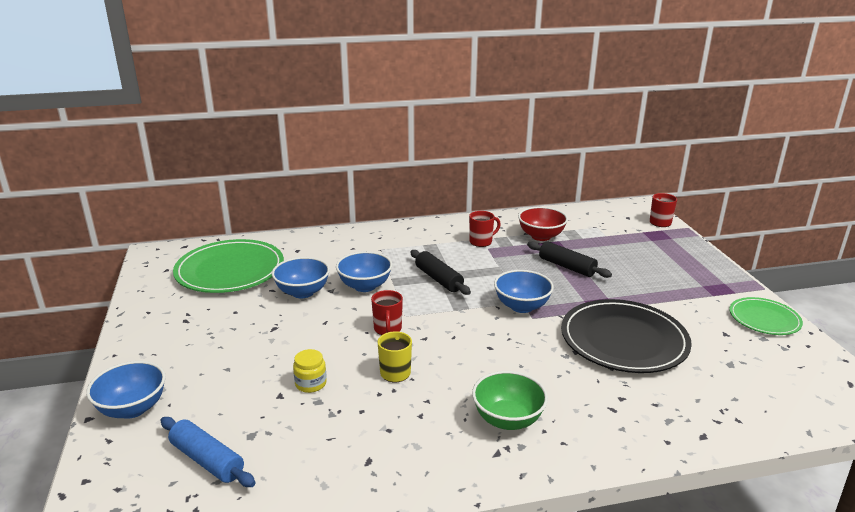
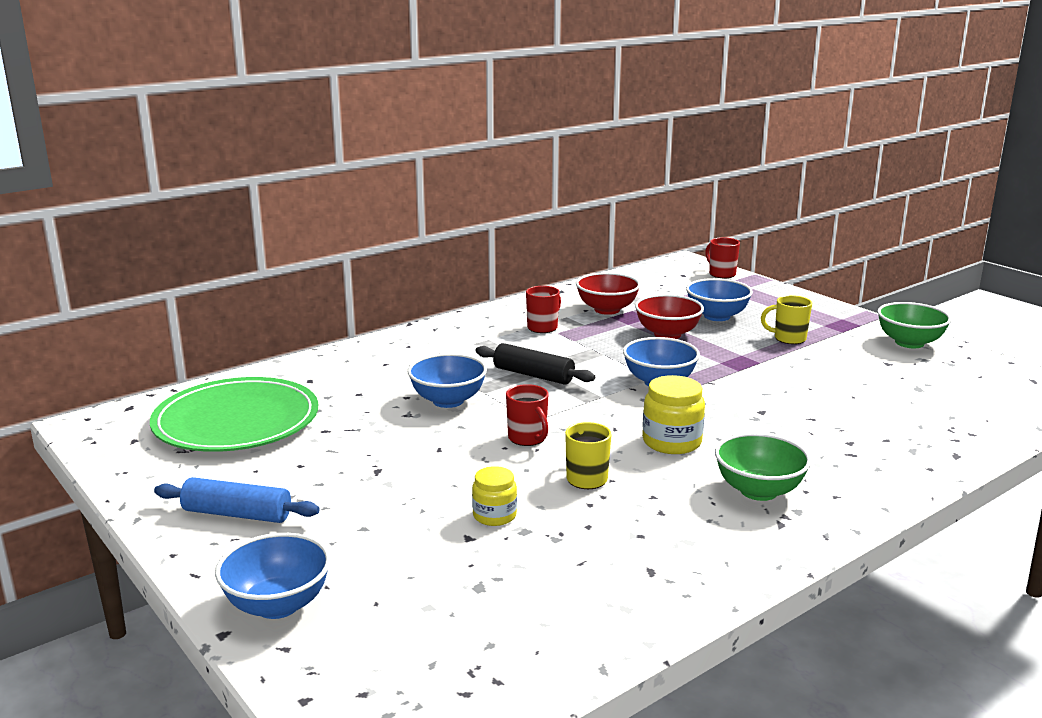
camera: 25 degrees left, 5 degrees down
blue rolling pin [160,417,255,487] -> blue rolling pin moved to [154,477,320,523]
blue bowl [272,257,330,298] -> blue bowl moved to [686,278,753,321]
black rolling pin [527,241,612,278] -> red bowl [635,294,704,339]
black plate [561,299,692,373] -> none
green plate [729,297,803,335] -> green bowl [877,302,951,348]
none -> yellow jar [642,375,705,454]
none -> yellow mug [761,295,812,344]

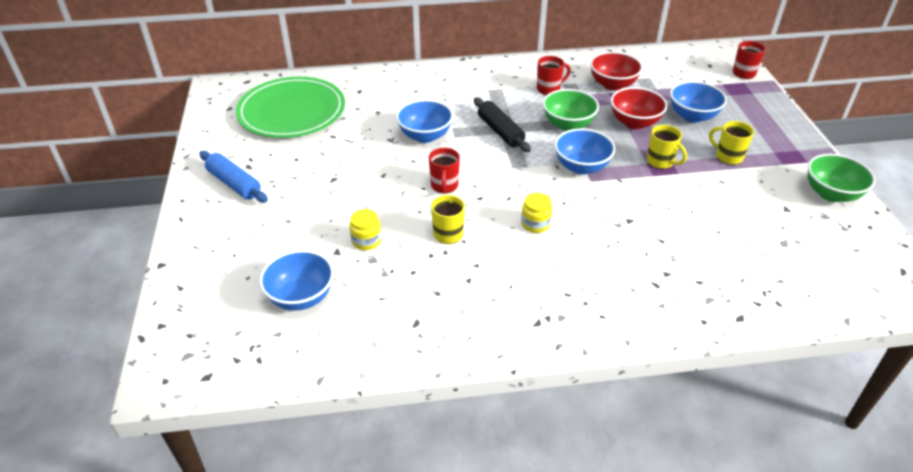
camera: 30 degrees right, 20 degrees up
blue bowl [215,533,331,619] -> blue bowl moved to [259,250,334,311]
yellow jar [642,375,705,454] -> yellow jar [521,193,552,233], size x0.65
green bowl [715,433,811,501] -> green bowl moved to [543,89,599,131]
none -> yellow mug [647,125,687,169]

